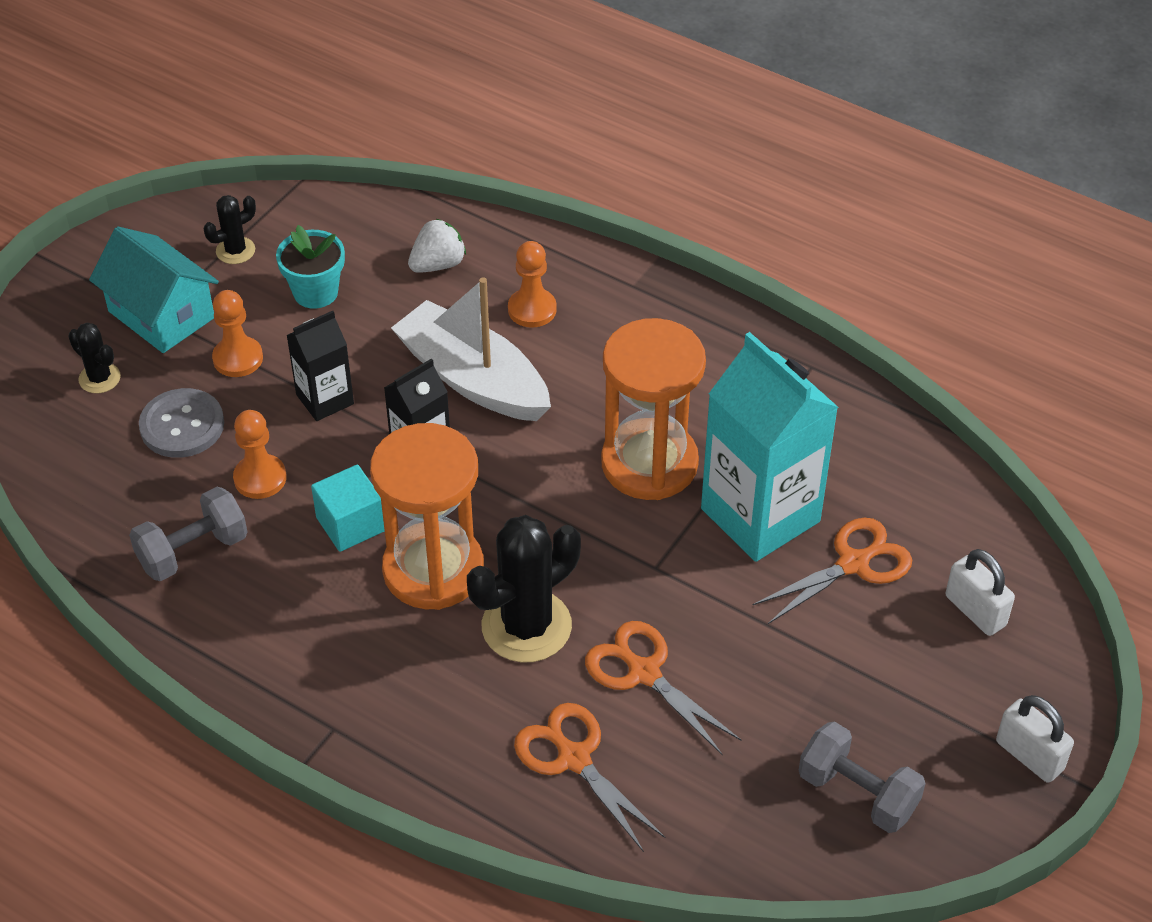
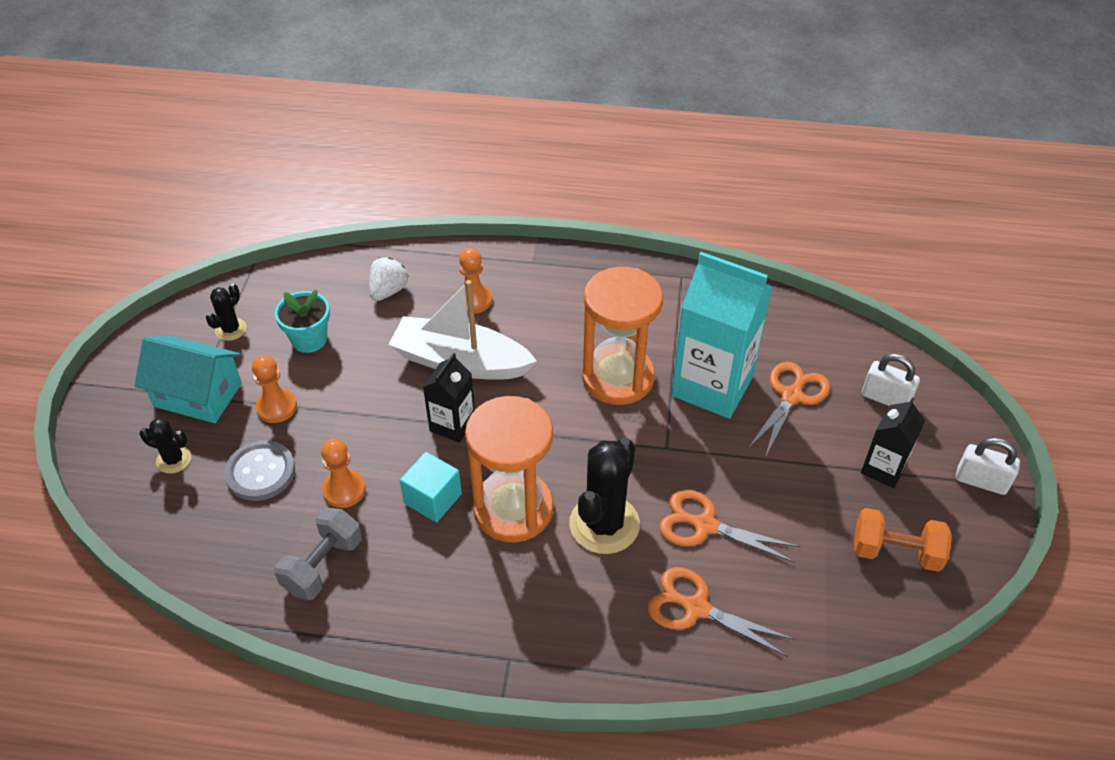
camera: 25 degrees left, 0 degrees up
black carton [286,311,354,421] -> black carton moved to [861,398,925,488]
grey dumbbell [799,721,926,833] -> orange dumbbell [854,508,952,572]

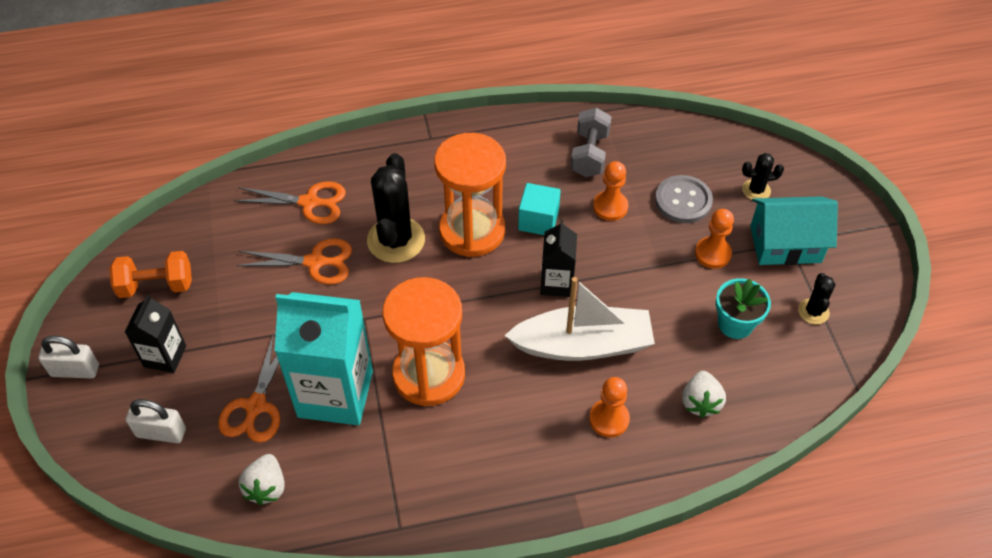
camera: 160 degrees right, 5 degrees up
none -> white strawberry [239,454,285,505]

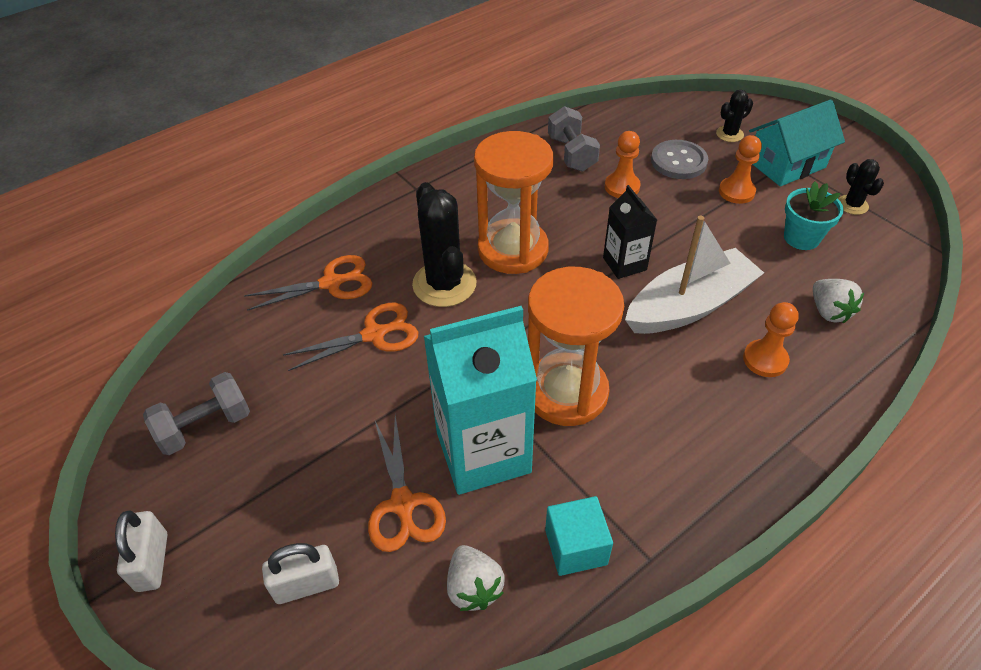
camera: 25 degrees left, 5 degrees down
white padlock [38,335,99,379] -> white padlock turned 75 degrees counterclockwise [115,511,168,592]
orange dumbbell [109,251,192,298] -> grey dumbbell [143,372,250,455]
black carton [125,294,186,373] -> none
turquoise cube [518,183,561,235] -> turquoise cube moved to [545,496,613,576]

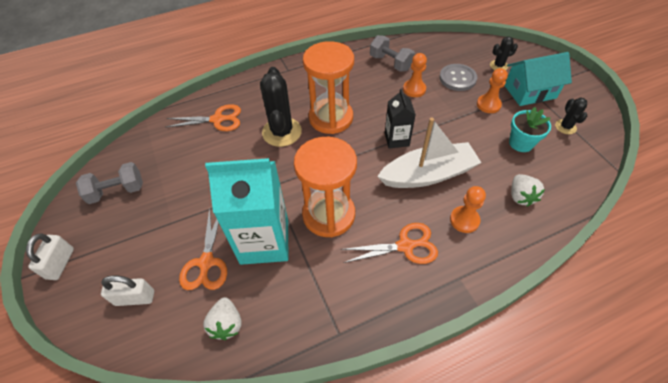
camera: 15 degrees right, 5 degrees up
orange scissors [283,303,418,371] -> orange scissors moved to [341,223,438,264]
turquoise cube [545,496,613,576] -> none
grey dumbbell [548,106,600,172] -> grey dumbbell turned 45 degrees counterclockwise [370,35,415,72]

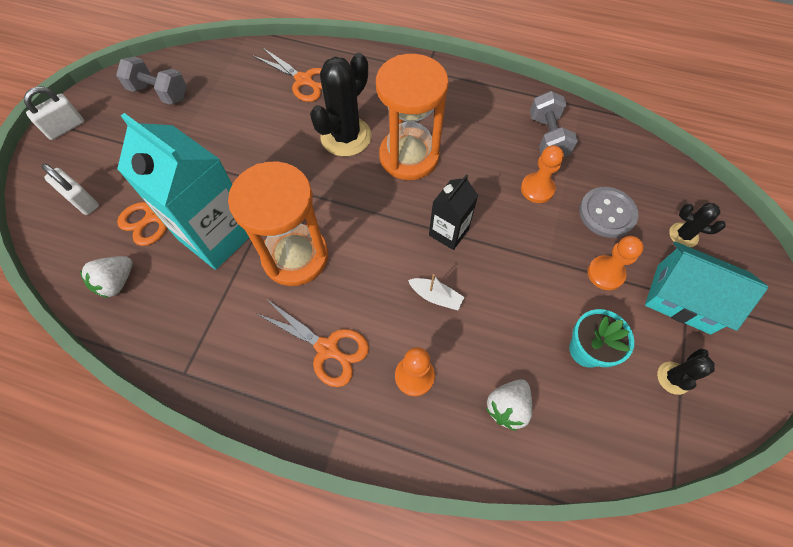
camera: 40 degrees right, 10 degrees up
white boat [377,118,481,188] -> white boat [408,274,464,310], size x0.41

